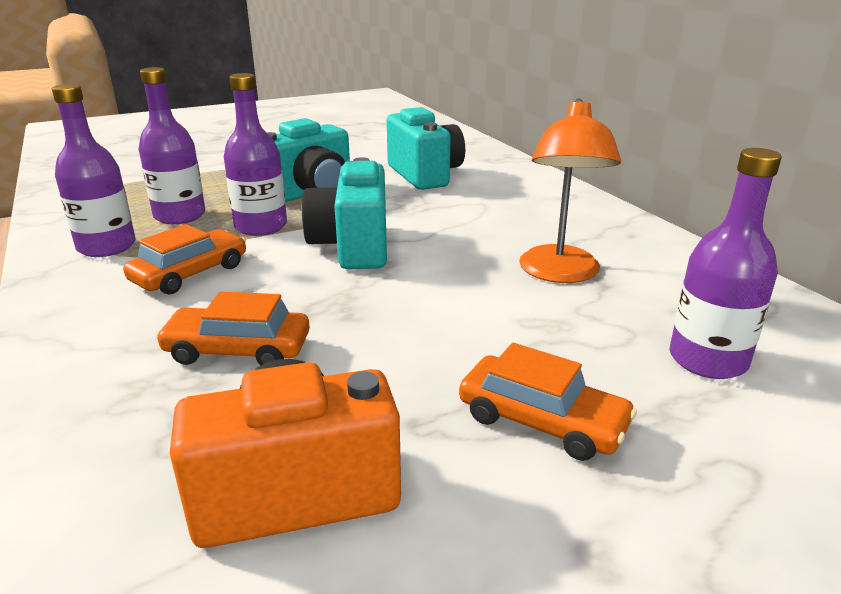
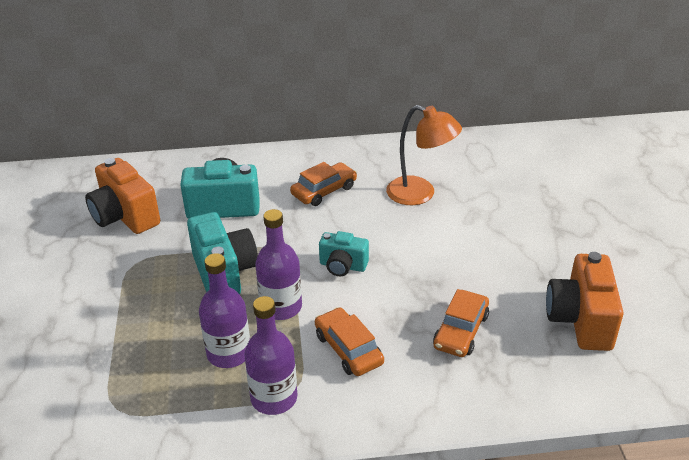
camera: 70 degrees left, 10 degrees up
turquoise camera [301,157,387,269] -> turquoise camera [319,231,369,276], size x0.60
orange car [459,343,637,461] -> orange car moved to [290,162,357,206]
purple bottle [669,148,782,379] -> none
none -> orange camera [85,158,160,234]

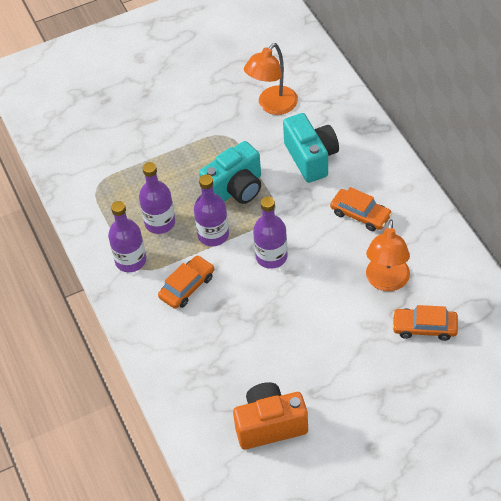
camera: 75 degrees right, 15 degrees up
orange camera [85,158,160,234] -> orange lamp [244,43,298,115]
turquoise camera [319,231,369,276] -> purple bottle [253,196,288,269]
orange car [433,289,489,357] -> orange car moved to [392,305,458,341]

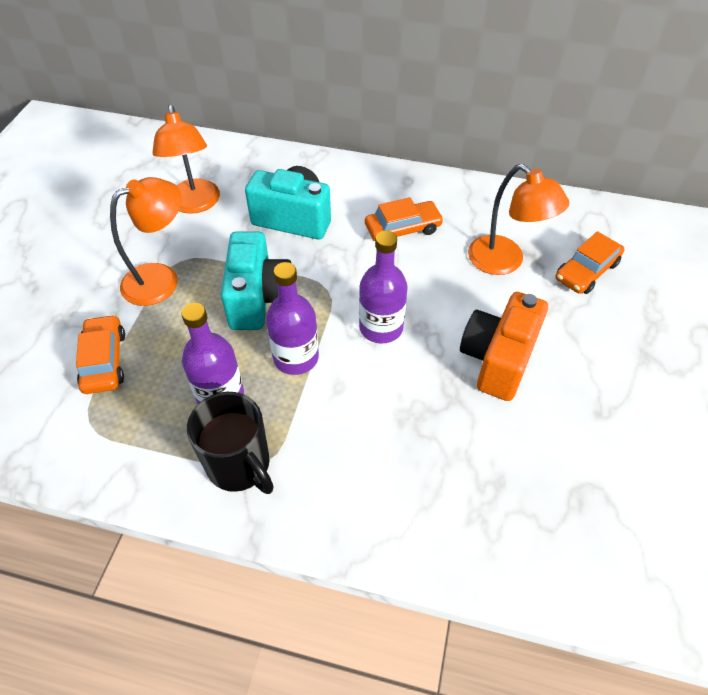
camera: 55 degrees left, 0 degrees up
purple bottle [108,201,146,272] -> black mug [187,392,274,494]
orange car [158,255,214,309] -> orange car moved to [76,314,125,394]
orange camera [233,382,308,450] -> orange camera moved to [460,292,548,401]
none -> orange lamp [110,177,182,306]

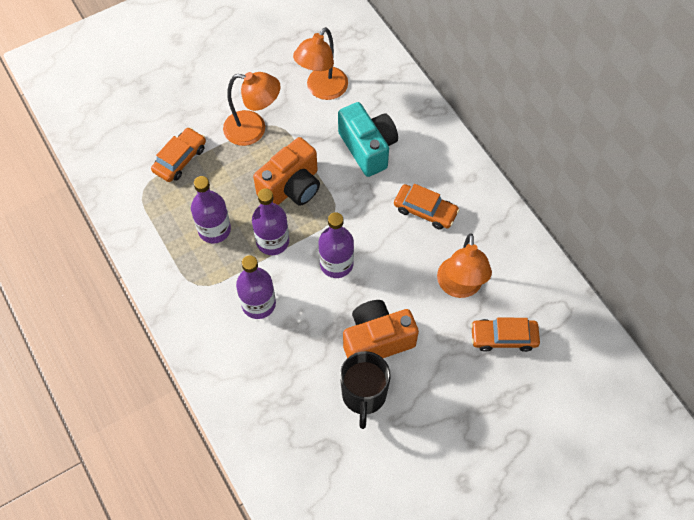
camera: 45 degrees right, 10 degrees up
black mug [187,392,274,494] -> black mug moved to [340,351,391,429]
turquoise camera [221,232,292,330] -> orange camera [253,137,320,206]
none -> purple bottle [236,255,276,319]

